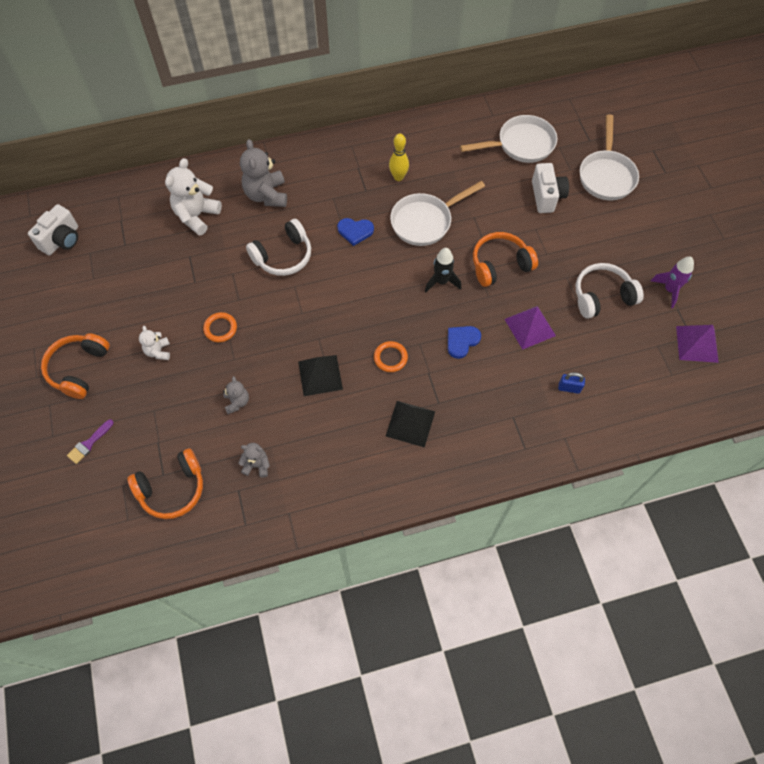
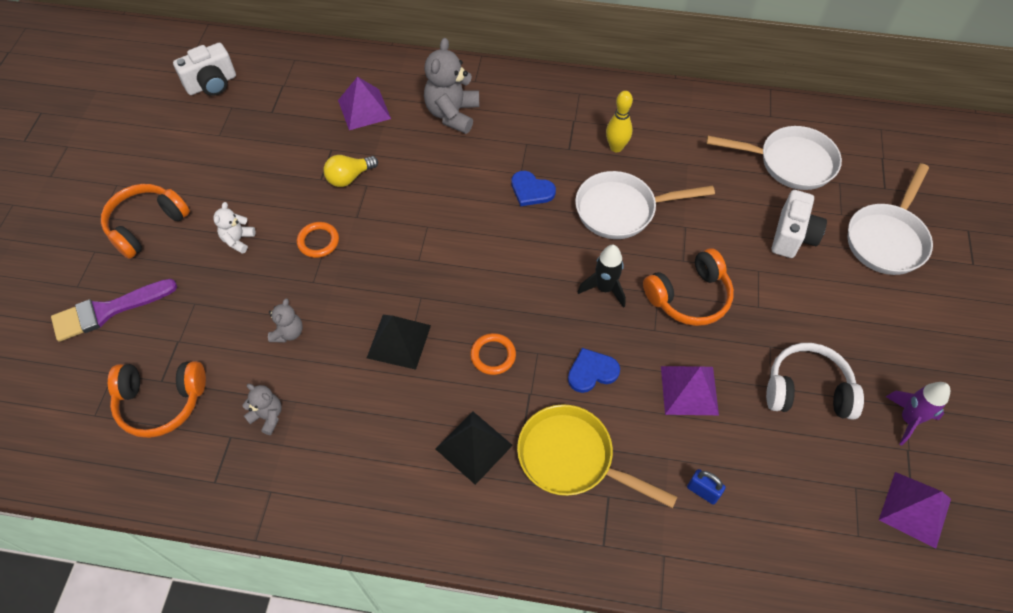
camera: 25 degrees right, 5 degrees down
purple brush [67,420,114,464] -> purple brush [51,279,177,342], size x1.81
white teddy bear [165,158,222,236] -> purple pyramid [338,77,391,130]
white headphones [246,219,311,276] -> none
orange headphones [473,232,538,287] -> orange headphones turned 150 degrees clockwise [643,248,734,326]
none -> yellow light bulb [323,155,378,187]
none -> yellow pan [517,404,677,508]

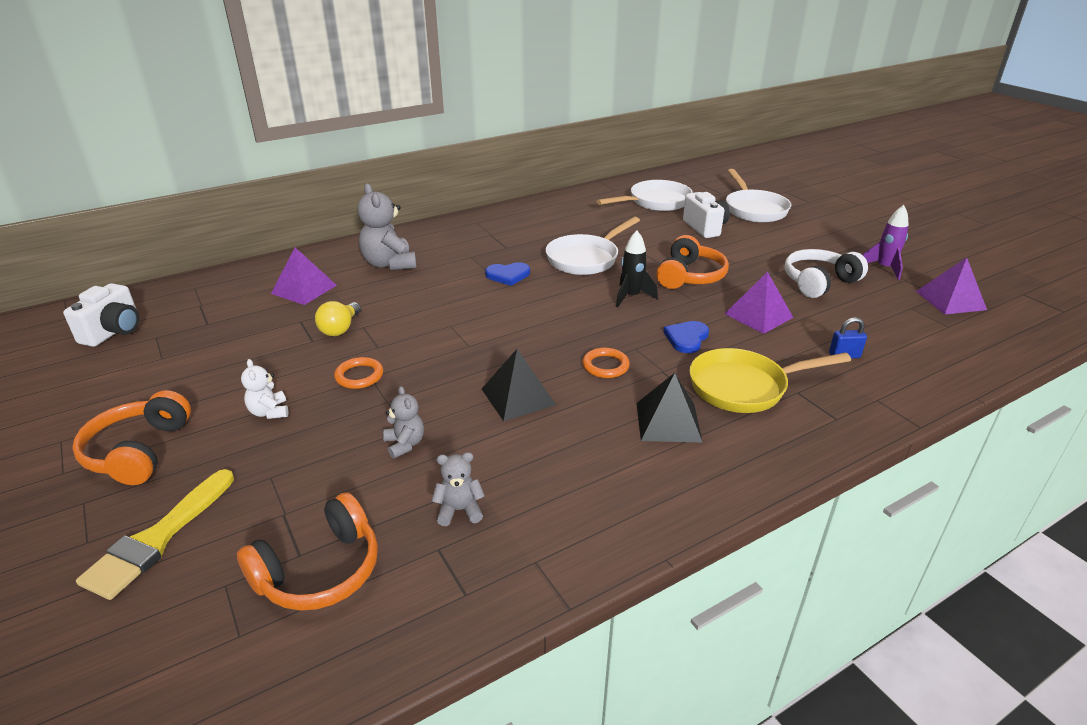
camera: 40 degrees left, 25 degrees down
purple brush [51,279,177,342] -> yellow brush [76,469,234,600]
yellow bowling pin [606,91,633,152] -> none

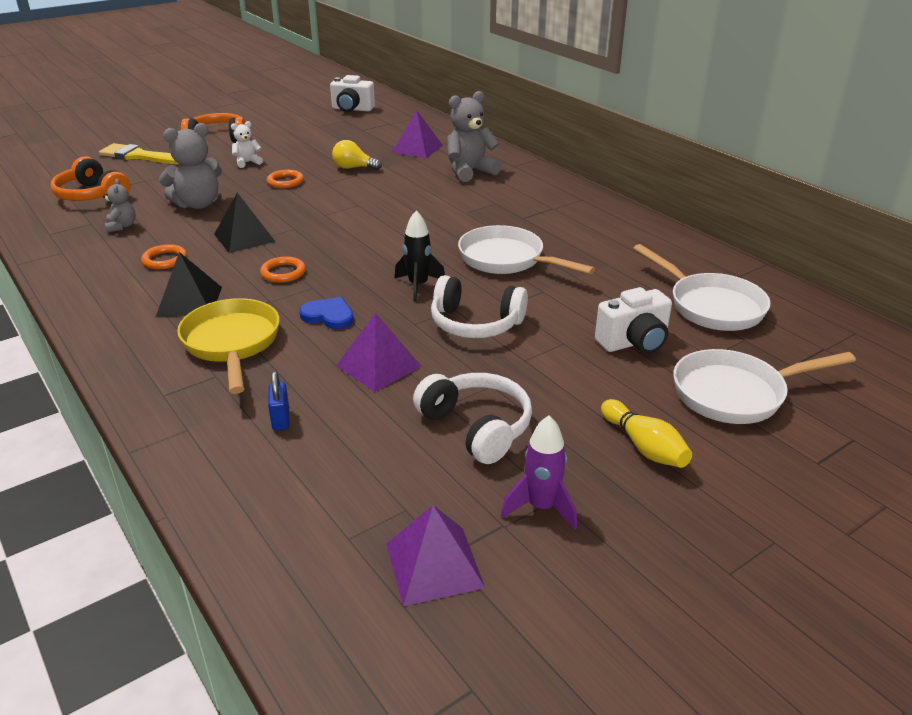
camera: 85 degrees right, 0 degrees up
grey teddy bear [383,386,424,459] -> grey teddy bear [159,123,222,209], size x1.86
blue heart [485,262,530,286] -> none
orange headphones [656,235,729,289] -> white headphones [431,275,528,338]
none -> orange ring [141,244,187,269]
none -> yellow bowling pin [601,399,692,468]

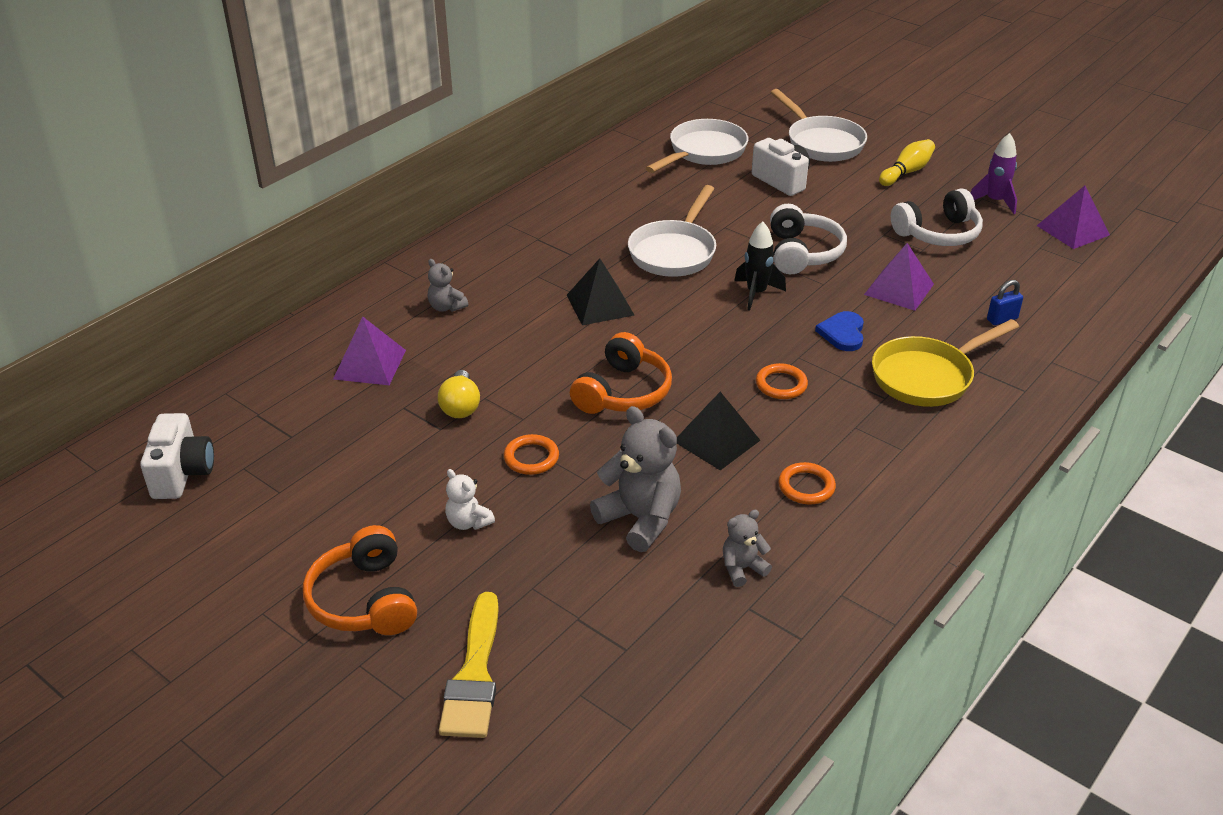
camera: 105 degrees left, 5 degrees up
orange headphones [50,156,130,201] -> orange headphones moved to [570,332,672,414]
black pyramid [156,252,222,316] -> black pyramid moved to [567,258,634,325]
white headphones [413,373,532,464] -> white headphones turned 150 degrees counterclockwise [891,188,983,246]
grey teddy bear [447,91,502,182] -> grey teddy bear [428,259,468,312], size x0.54

